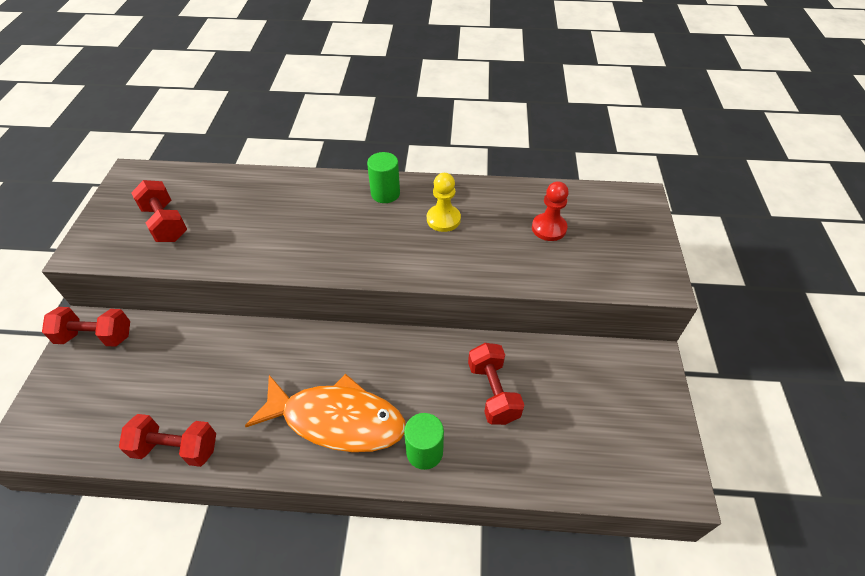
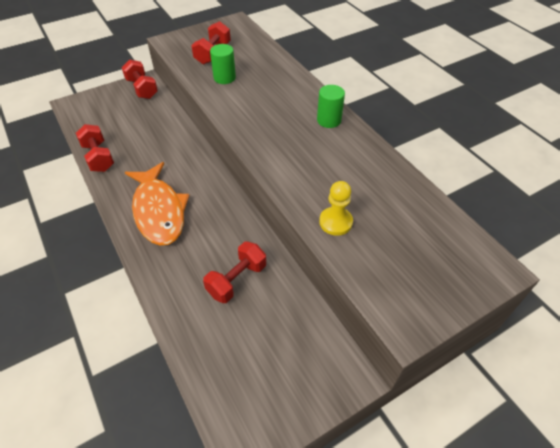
camera: 55 degrees right, 0 degrees up
green cylinder [404,413,444,470] -> green cylinder moved to [210,44,236,84]
yellow pawn [427,173,461,232] -> yellow pawn moved to [319,181,353,236]
red pawn [532,181,569,241] -> none

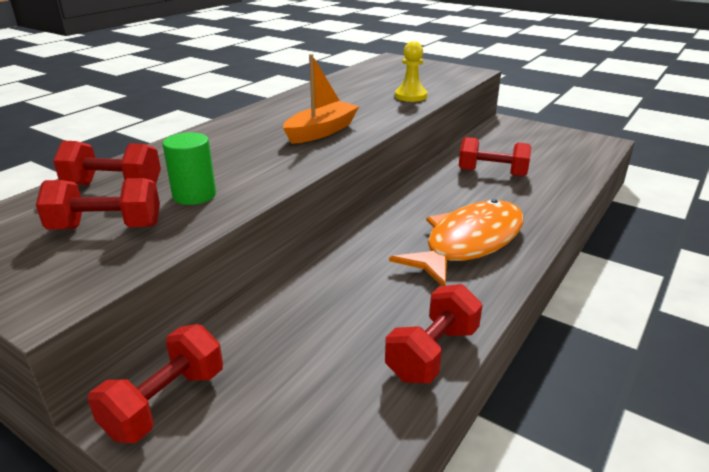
camera: 115 degrees left, 20 degrees down
green cylinder [317,85,345,128] -> none
none -> red dumbbell [53,141,161,185]
none -> orange boat [283,54,359,144]

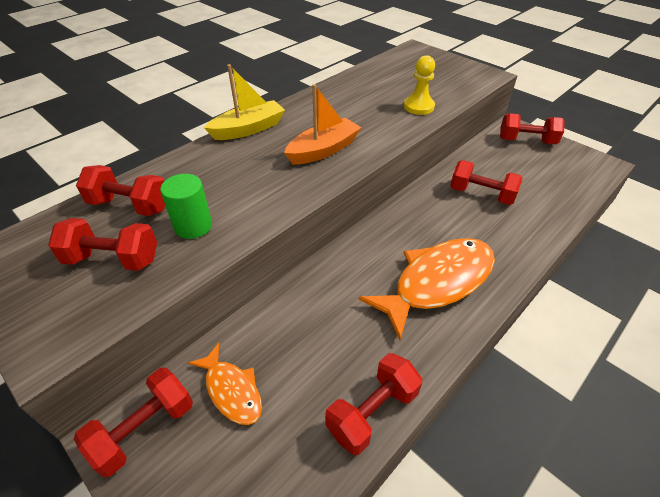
camera: 10 degrees right, 15 degrees up
none -> orange fish [188,343,262,425]
none -> yellow boat [204,64,285,140]
none -> red dumbbell [500,113,565,144]

